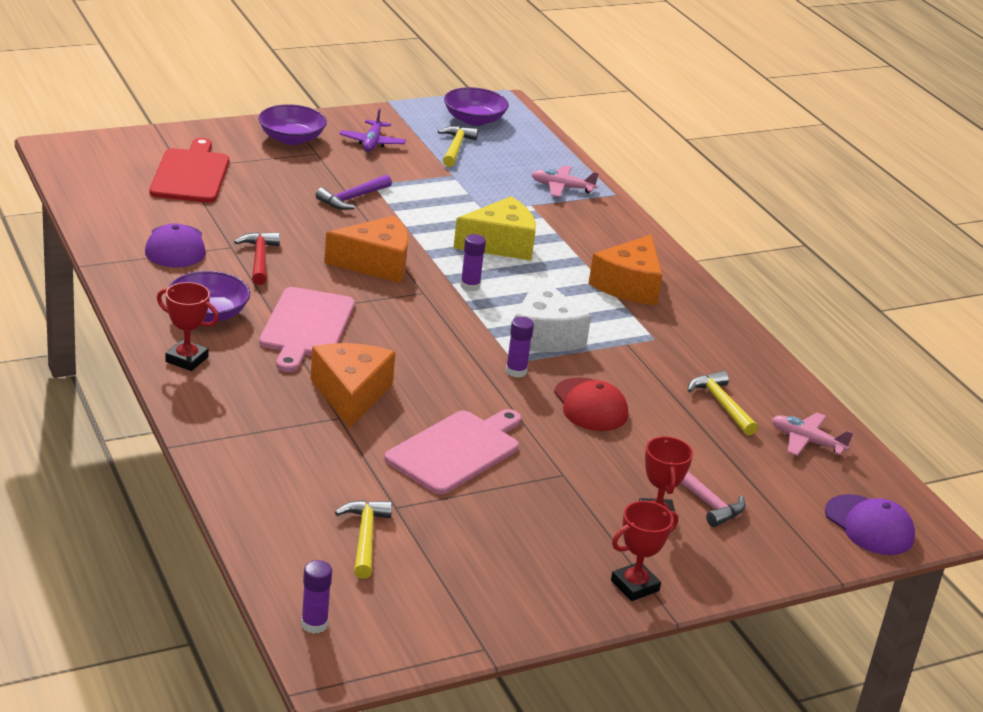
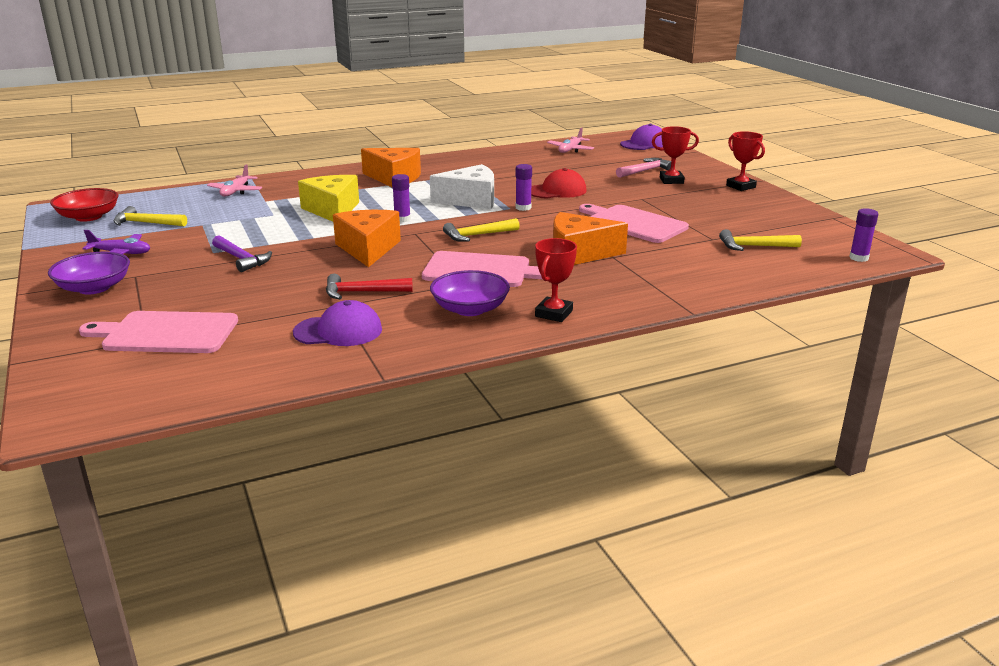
camera: 85 degrees left, 5 degrees down
red cutting board [150,138,229,203] -> pink cutting board [79,311,238,353]
purple bowl [444,87,509,126] -> red bowl [50,188,118,222]
yellow hammer [688,371,758,435] -> yellow hammer moved to [443,218,520,242]

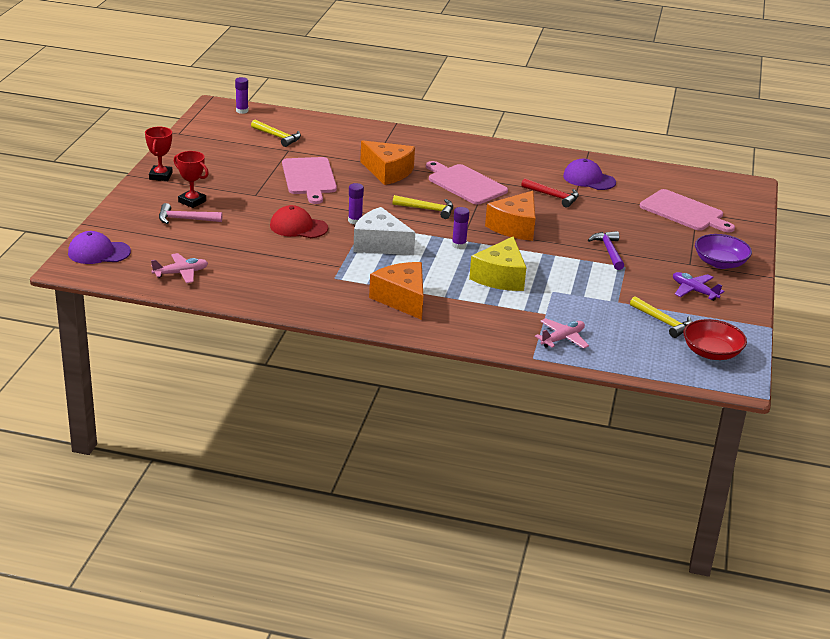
camera: 145 degrees left, 5 degrees up
purple bowl [430,270,510,316] -> none
red trophy [535,238,577,322] -> none

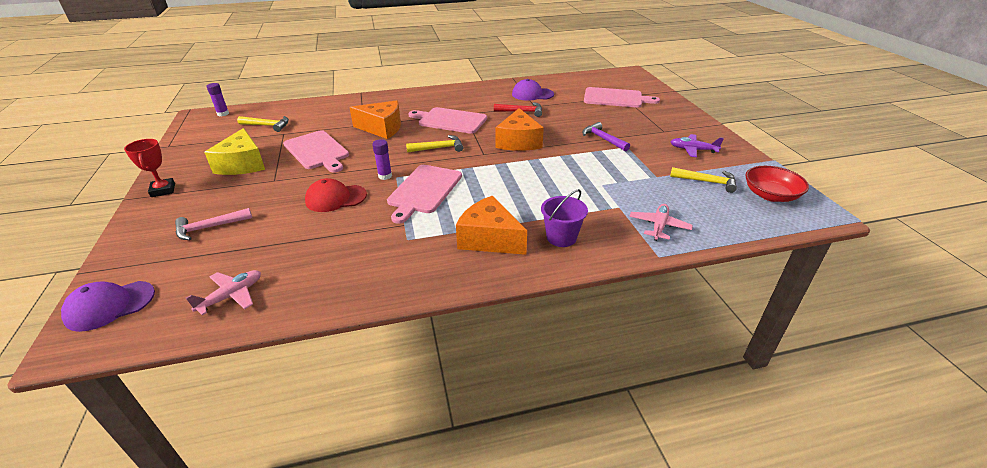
camera: 25 degrees left, 5 degrees up
red trophy [174,151,209,208] -> none
white cheese [353,207,415,255] -> pink cutting board [387,165,462,224]
purple glue stick [452,207,469,249] -> none
yellow cheese [469,236,526,291] -> yellow cheese moved to [204,128,265,175]
purple bowl [695,234,752,269] -> none
none -> purple bucket [541,189,588,247]

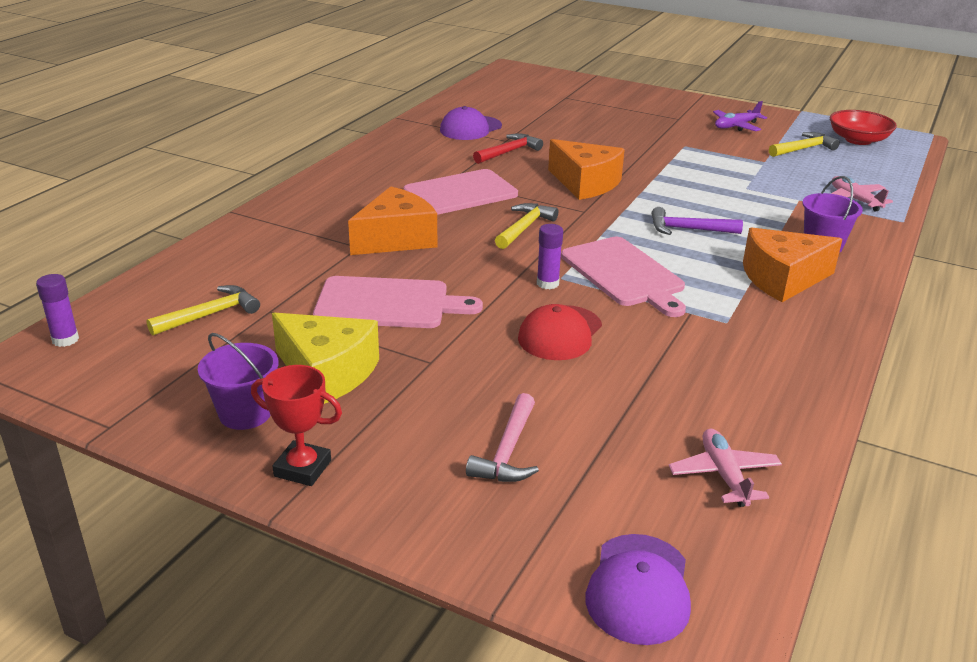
camera: 50 degrees left, 5 degrees down
purple hammer [582,122,630,152] -> purple hammer moved to [652,207,743,235]
pink cutting board [584,87,660,108] -> none
none -> purple bucket [198,333,279,430]

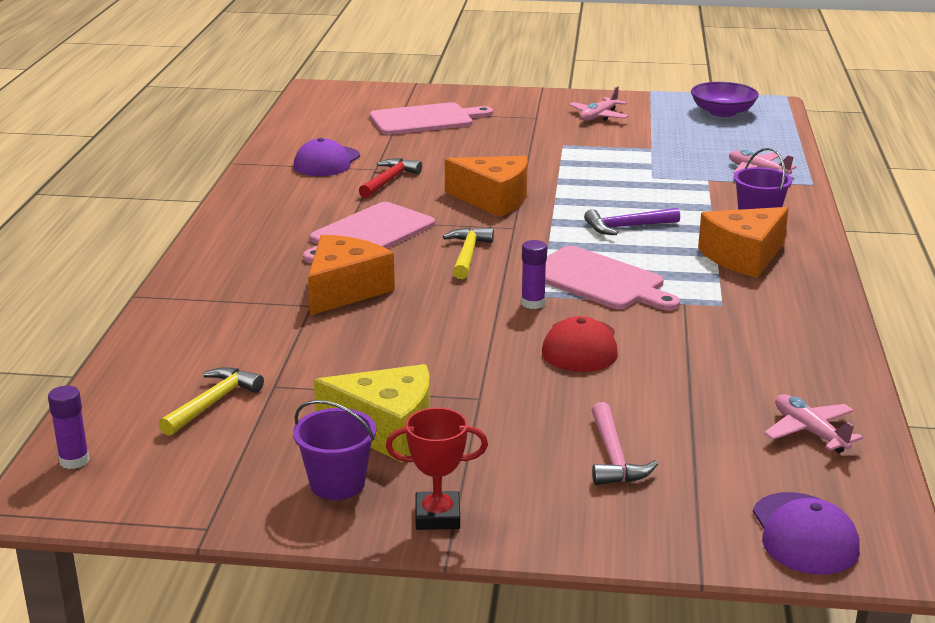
camera: 20 degrees left, 5 degrees down
pink cutting board [313,276,483,328] -> pink cutting board moved to [370,102,493,135]
purple plane [713,101,767,131] -> pink plane [569,86,629,121]
yellow hammer [769,132,840,157] -> none
red bowl [830,110,897,145] -> purple bowl [691,82,759,117]

